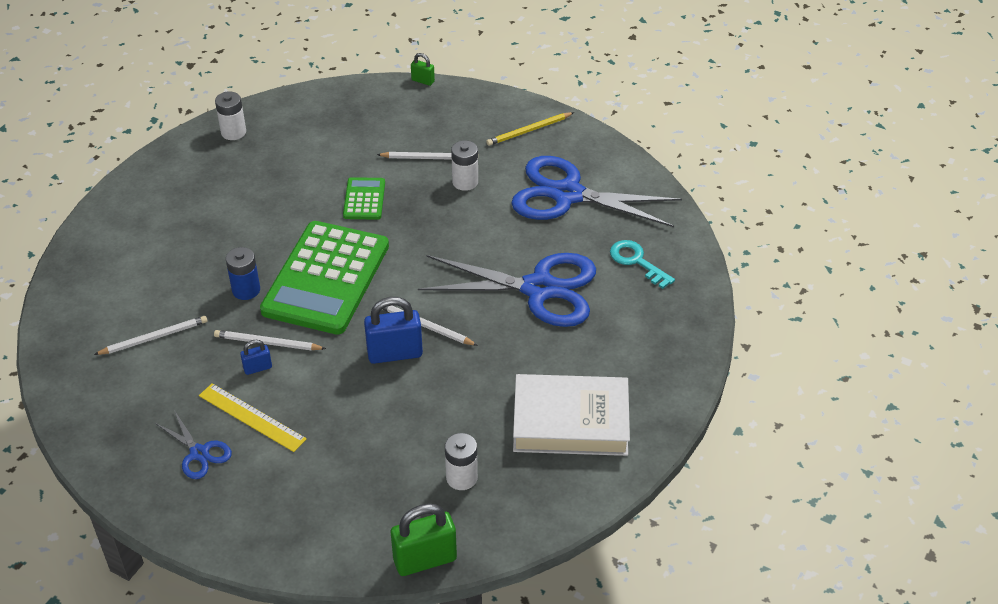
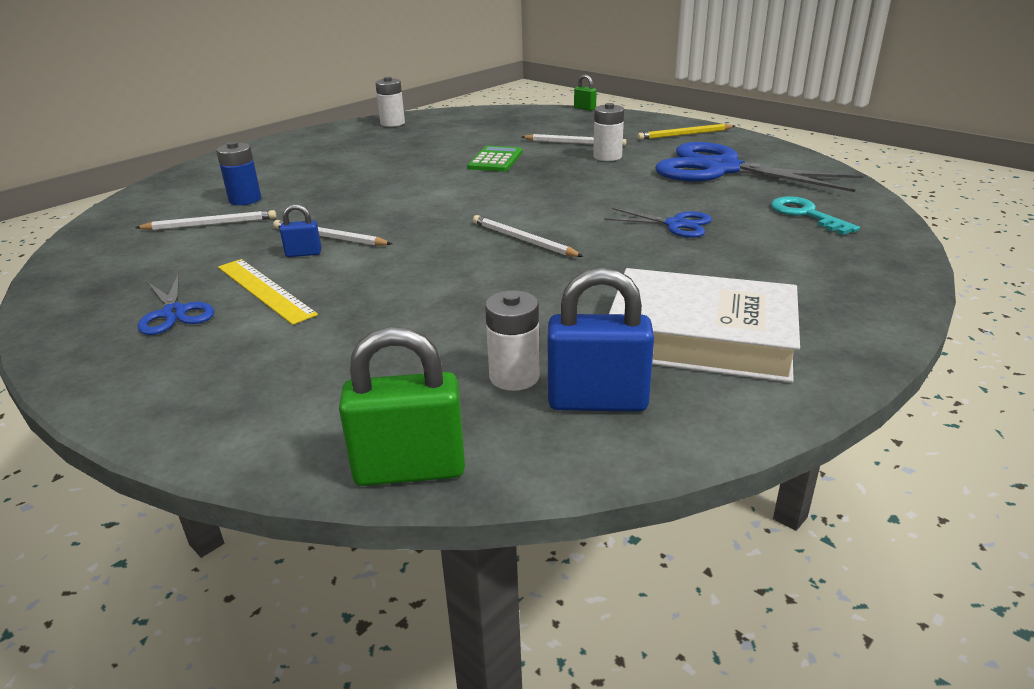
camera: 15 degrees right, 15 degrees down
blue battery [226,247,260,300] -> blue battery moved to [216,141,261,205]
green calculator [260,221,389,335] -> none
blue padlock [364,297,423,364] -> blue padlock moved to [547,267,654,412]
blue scissors [418,253,596,327] -> blue scissors [604,208,712,238], size x0.47

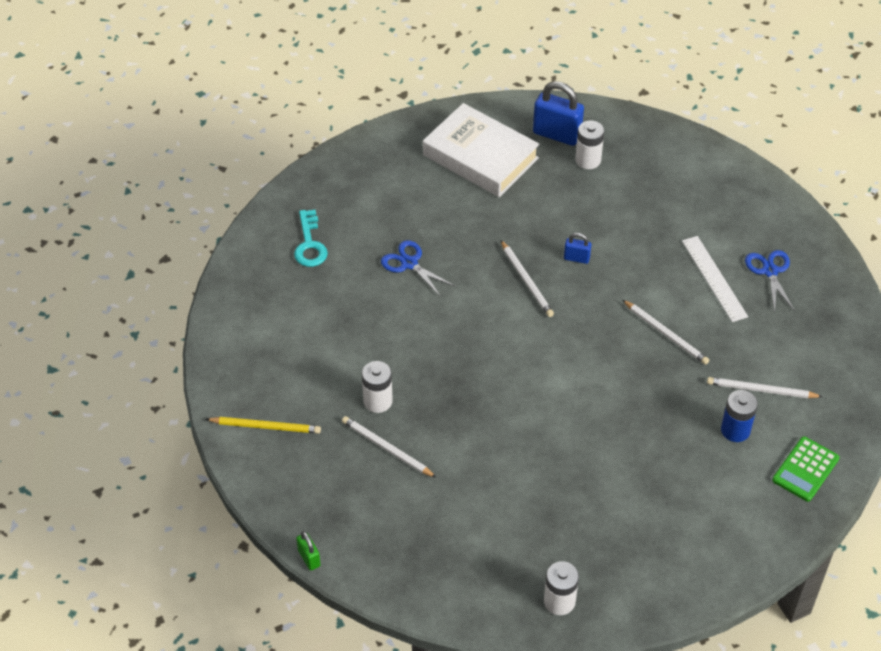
camera: 160 degrees left, 20 degrees up
yellow ruler [218,259,318,325] -> white ruler [682,236,748,322]
blue padlock [280,204,321,257] -> blue padlock moved to [564,233,591,264]
green padlock [339,327,465,486] -> none
green calculator [468,146,523,172] -> green calculator moved to [772,436,840,502]
blue scissors [655,142,863,192] -> none

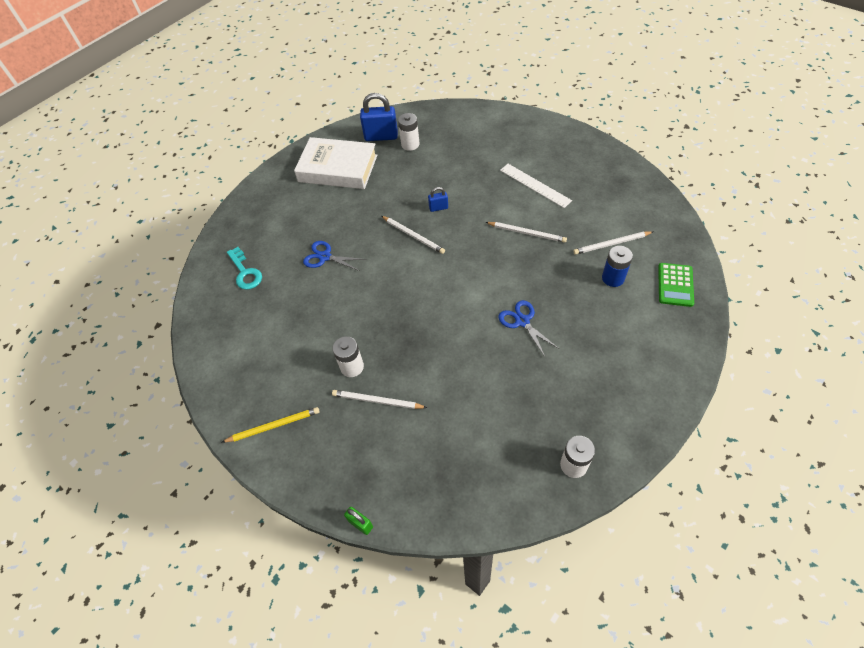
camera: 20 degrees left, 5 degrees up
blue scissors [745,250,795,313] -> blue scissors moved to [499,300,559,357]

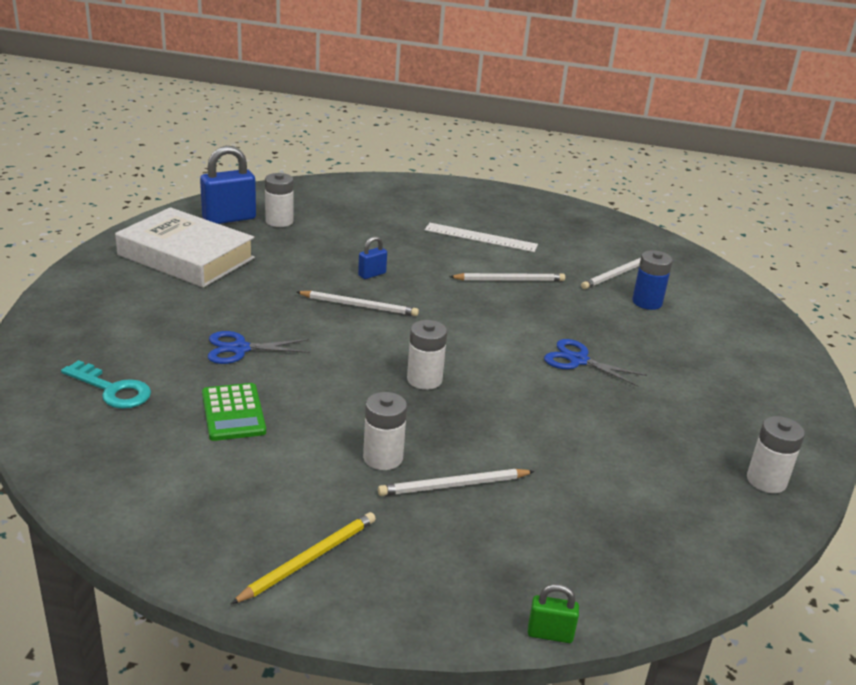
camera: 35 degrees left, 25 degrees down
white book [294,137,377,189] -> white book turned 45 degrees clockwise [115,207,255,288]
green calculator [658,263,694,307] -> green calculator moved to [202,383,266,441]
none -> white battery [407,320,447,390]

